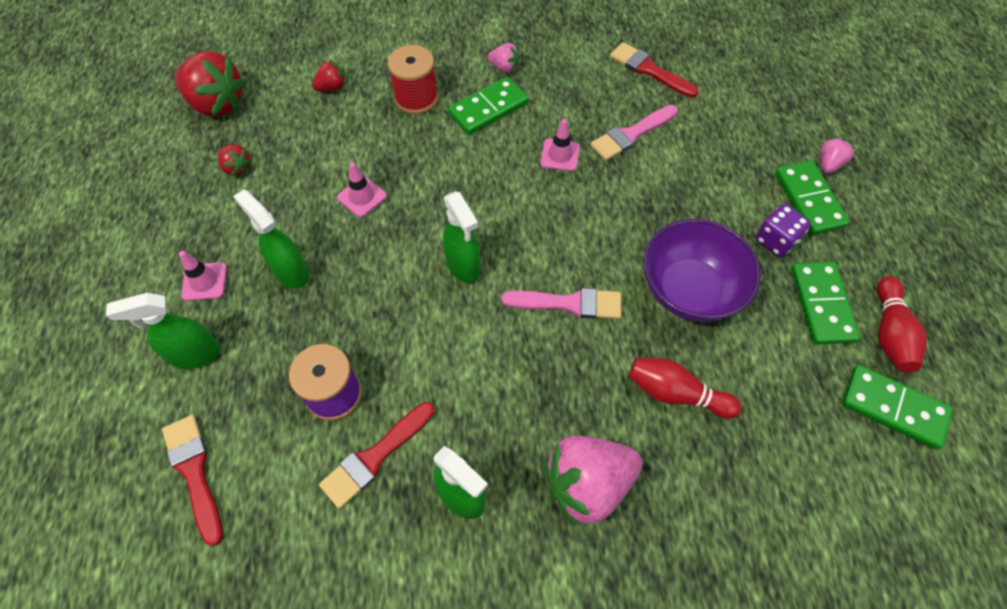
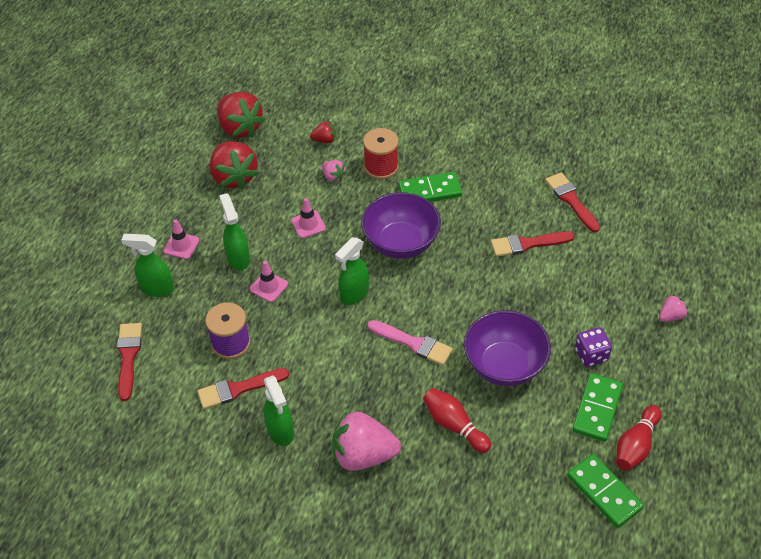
camera: 25 degrees right, 10 degrees down
red strawberry [218,144,252,176] -> red strawberry [210,141,258,190], size x2.09
green spray bottle [443,191,481,283] -> green spray bottle turned 45 degrees clockwise [335,237,369,305]
pink strawberry [488,43,520,73] -> pink strawberry moved to [322,160,347,182]
pink traffic cone [540,119,580,171] -> pink traffic cone moved to [250,261,288,302]
pink brush [590,105,678,161] -> red brush [491,232,575,257]
green domino [775,160,850,235] -> none
none -> purple bowl [362,192,441,259]

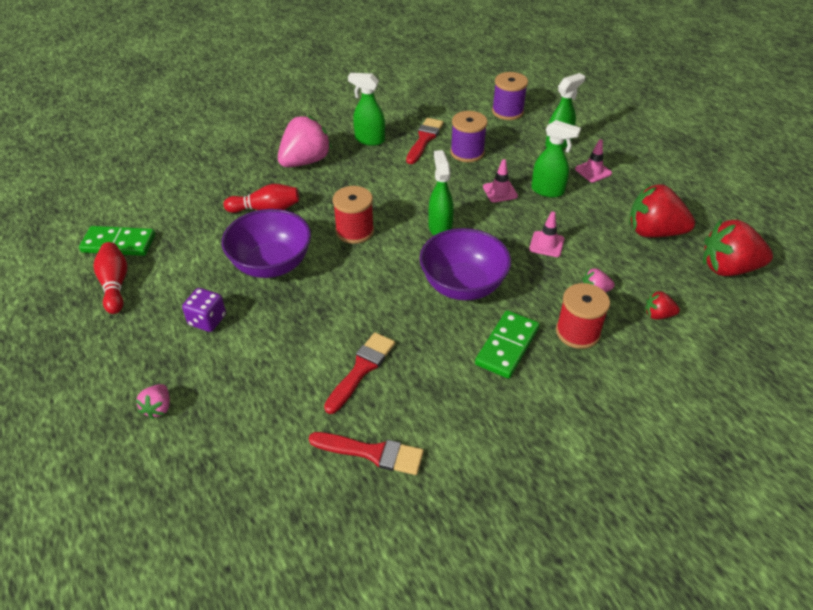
camera: 130 degrees right, 5 degrees down
red brush [117,323,142,401] -> purple spool [492,72,528,120]
red strawberry [310,121,336,143] -> red strawberry turned 60 degrees clockwise [645,291,680,320]
pink brush [368,320,453,365] -> red spool [333,186,374,244]
green domino [572,373,623,442] -> none

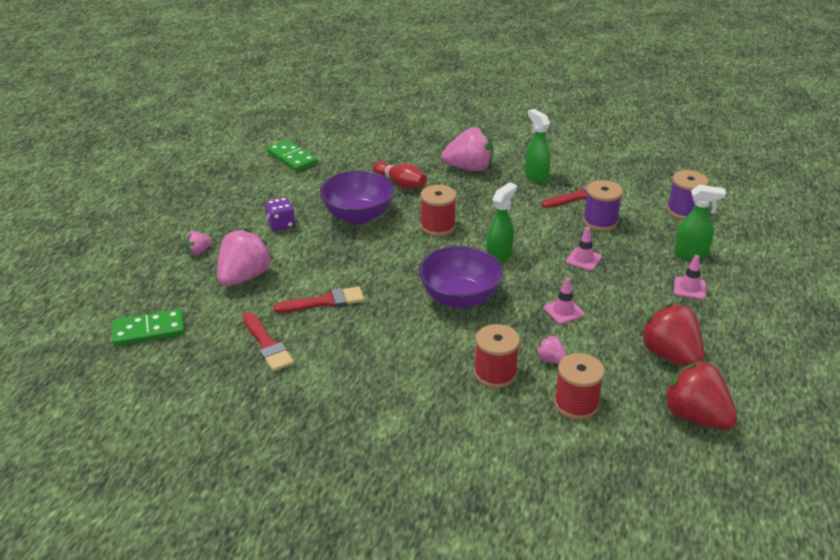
camera: 45 degrees right, 10 degrees down
red bowling pin [93,242,127,314] -> none
green domino [475,310,540,379] -> green domino moved to [112,309,185,346]
green spray bottle [531,120,581,198] -> none
red strawberry [645,291,680,320] -> red spool [554,353,604,420]
none -> pink strawberry [217,228,273,286]

